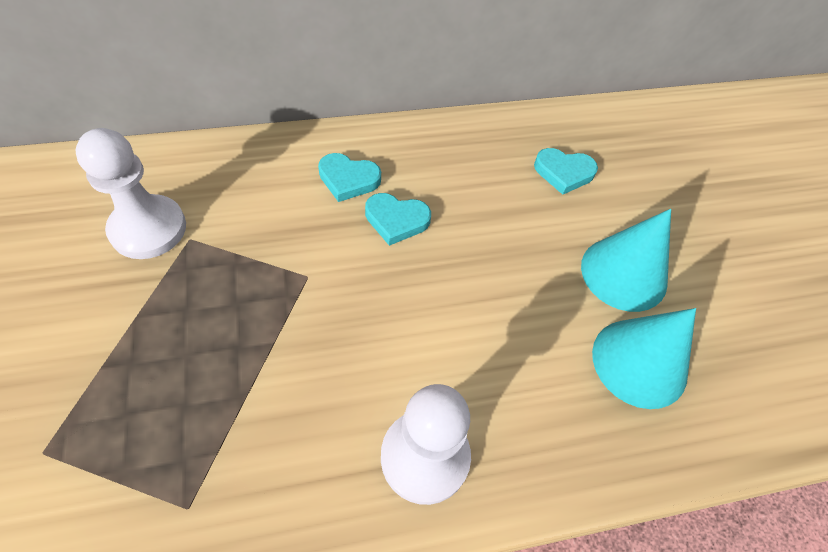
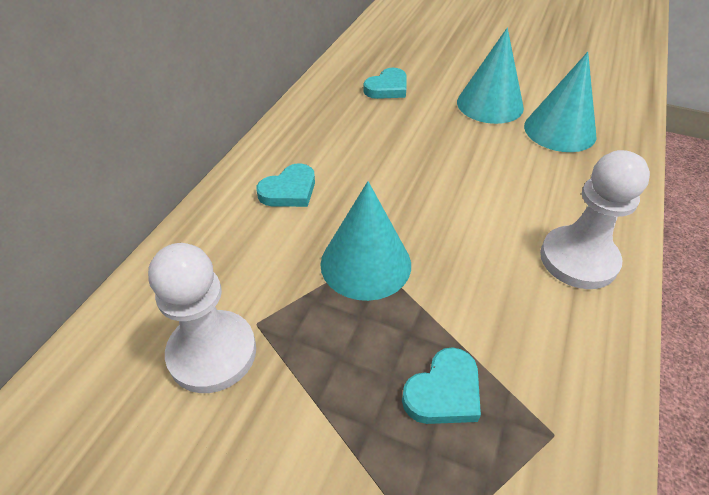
camera: 50 degrees left, 10 degrees down
turquoise heart [365,193,431,246] -> turquoise heart moved to [402,347,481,424]
none -> turquoise cone [320,181,411,301]

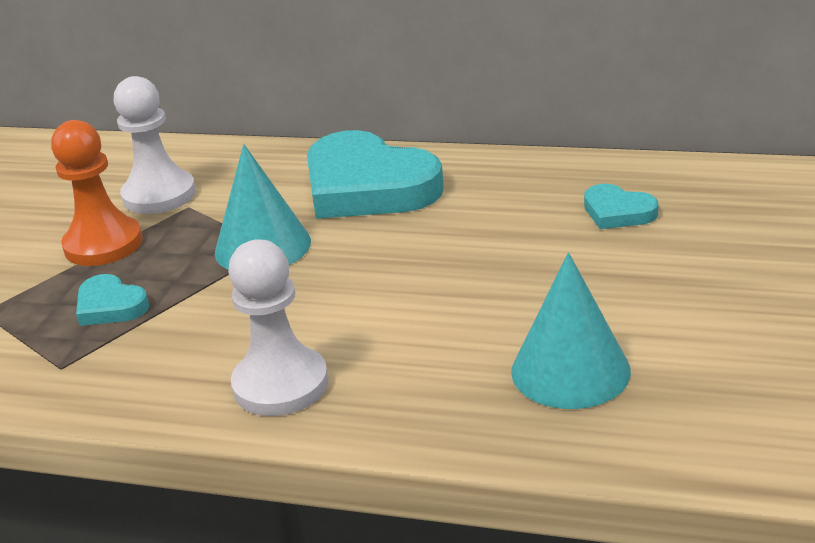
camera: 85 degrees right, 15 degrees down
turquoise heart [256,163,315,207] -> turquoise heart [307,130,444,219], size x2.15
turquoise cone [457,28,524,124] -> none
none -> orange pawn [51,120,143,266]

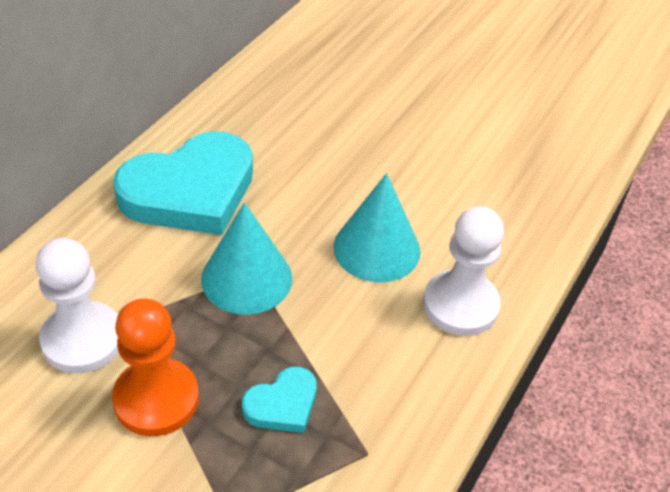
camera: 80 degrees left, 15 degrees up
turquoise cone [511,252,631,409] -> turquoise cone moved to [334,173,420,282]
turquoise heart [584,184,658,229] -> none

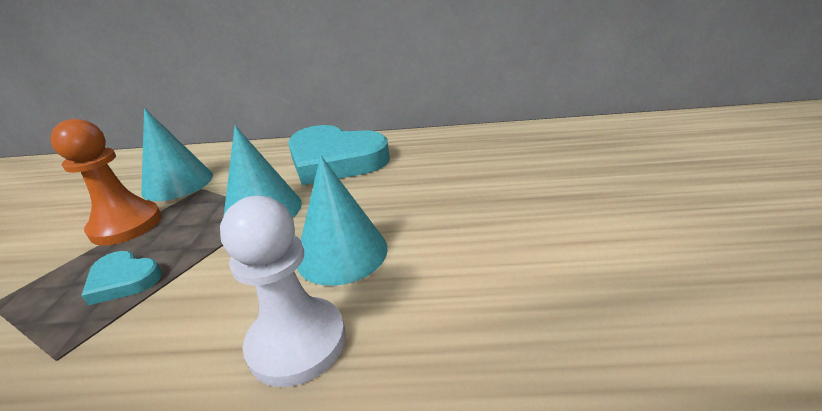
camera: 65 degrees right, 15 degrees down
white pawn [36,238,119,373] -> turquoise cone [141,108,213,201]

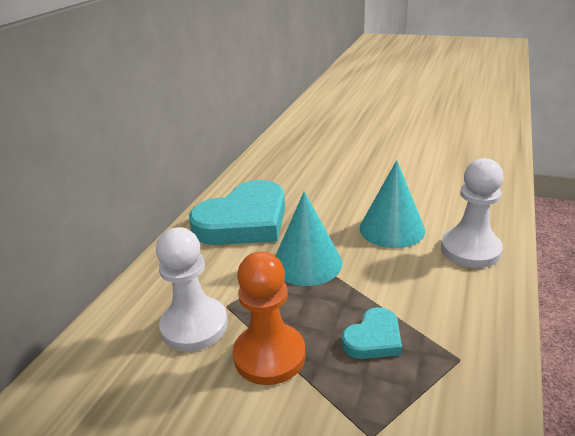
camera: 70 degrees left, 0 degrees up
turquoise cone [141,108,213,201] -> white pawn [156,227,228,352]

